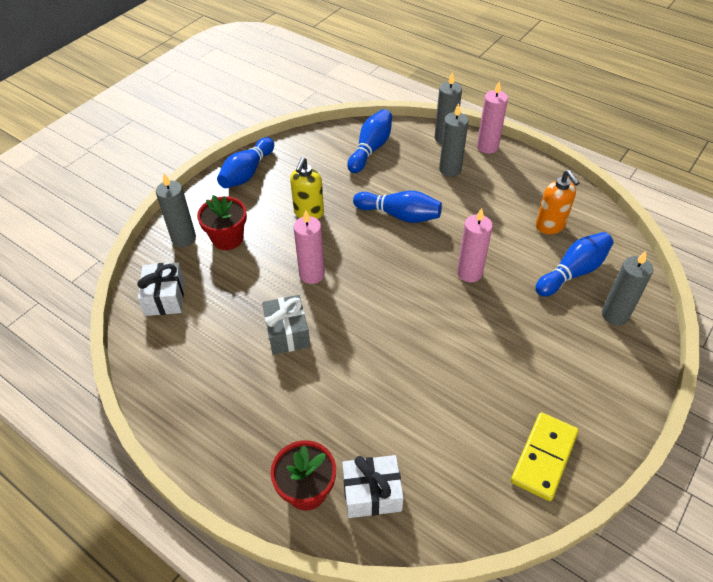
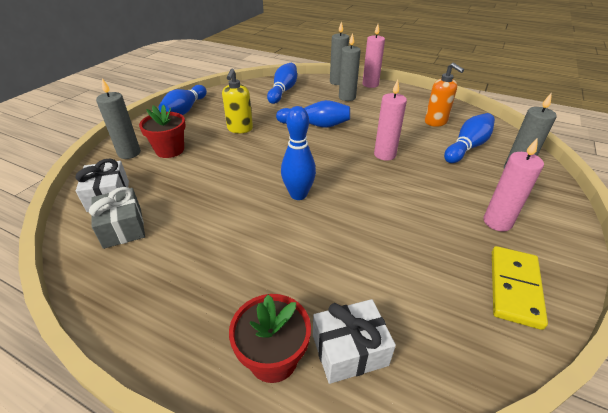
camera: 10 degrees left, 10 degrees down
grey gift [262,295,310,355] -> grey gift moved to [89,187,145,249]
pink candle [294,210,325,284] -> pink candle moved to [483,138,544,232]
none -> blue bowling pin [281,106,316,200]

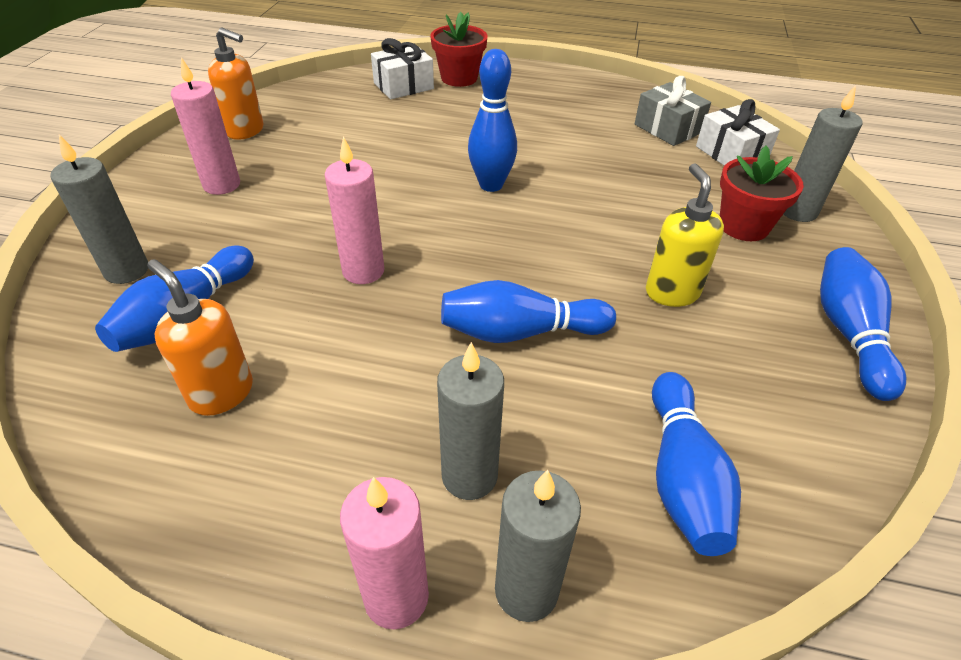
camera: 165 degrees right, 5 degrees up
yellow domino [492,246,548,330] -> orange soap dispenser [208,28,263,140]

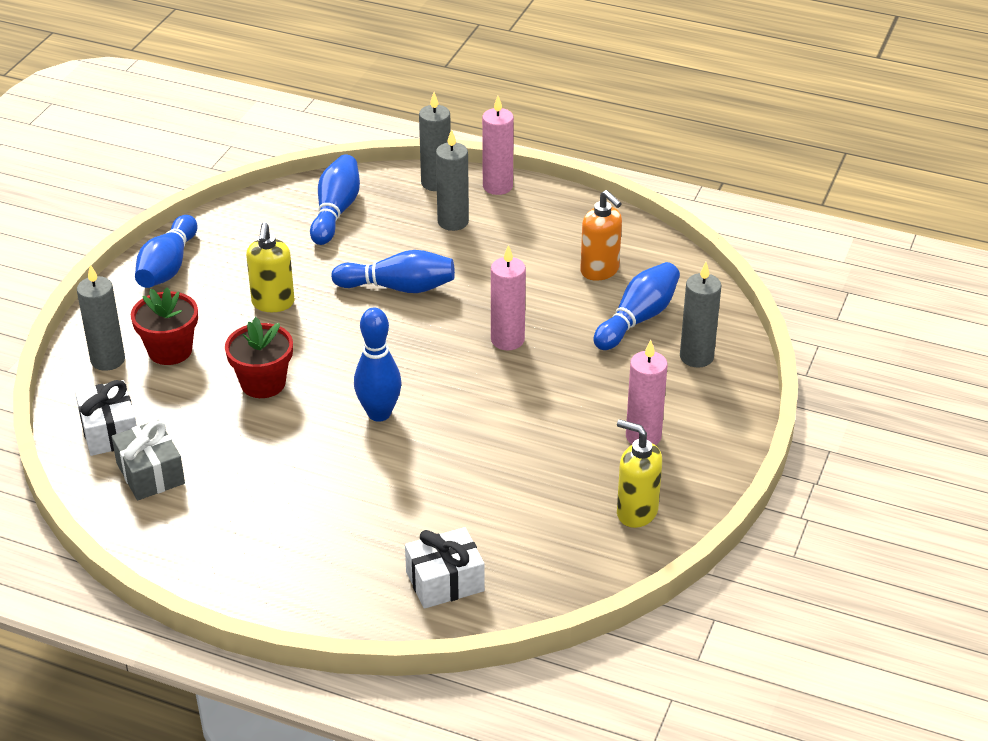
camera: 170 degrees left, 5 degrees down
orange soap dispenser [208,28,263,140] -> yellow soap dispenser [617,419,662,528]
red flower pot [430,12,488,87] -> red flower pot moved to [225,317,293,398]

